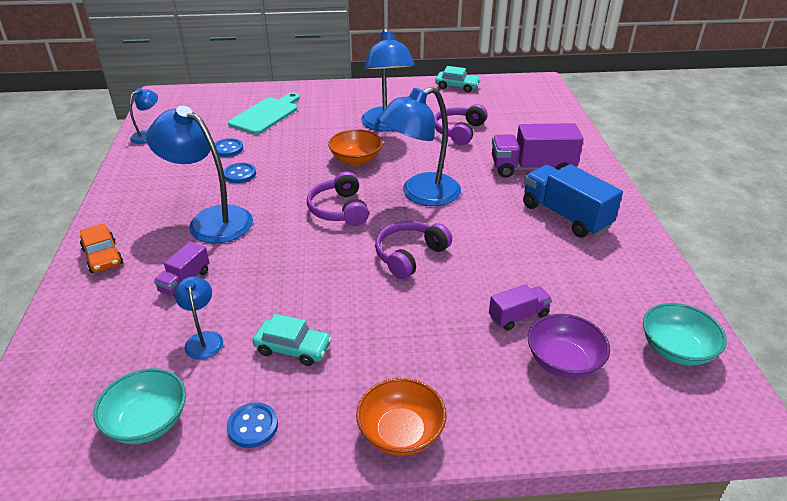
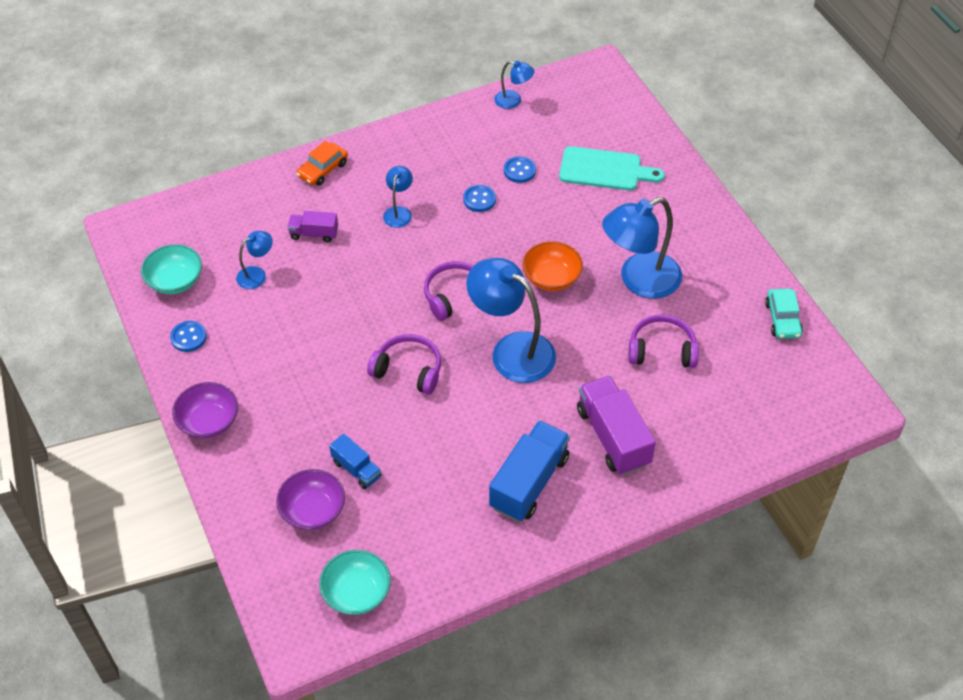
camera: 70 degrees right, 15 degrees up
blue lamp [146,106,253,243] -> blue lamp [383,166,413,228], size x0.49
turquoise car [253,314,332,366] -> none
orange bowl [356,378,446,456] -> purple bowl [172,382,238,439]
purple truck [489,284,552,331] -> blue truck [329,434,382,489]

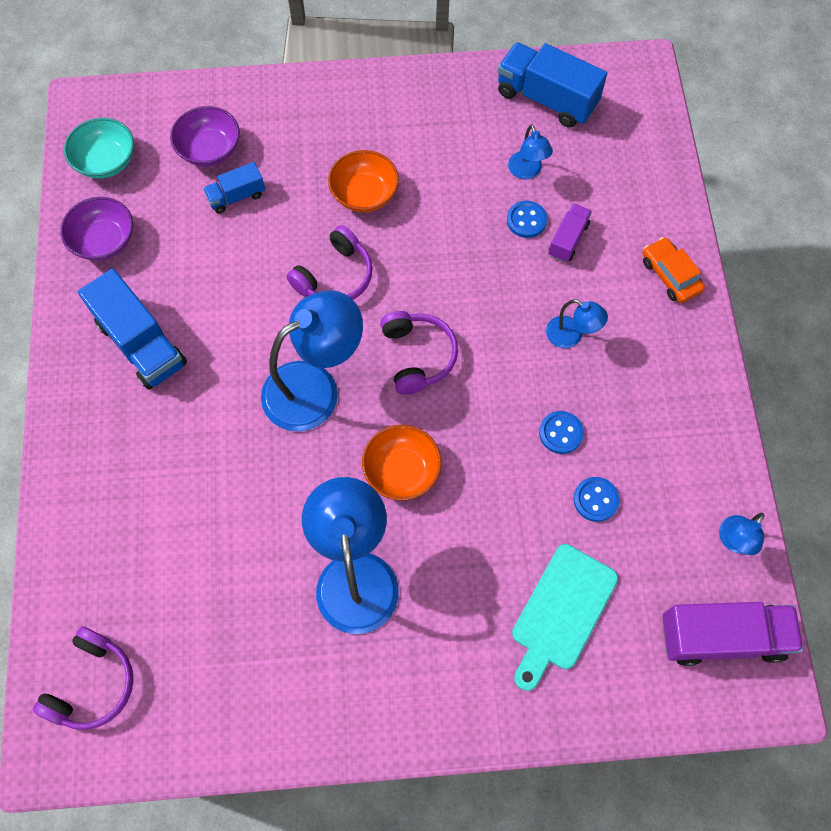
camera: 110 degrees right, 15 degrees up
turquoise bowl [141,244,202,294] -> blue truck [497,42,607,128]
blue button [170,321,207,352] -> blue button moved to [507,201,547,238]
purple bowl [172,382,238,439] -> purple bowl moved to [60,197,133,261]
purple truck [577,376,656,475] -> purple truck moved to [663,602,803,666]
purple headphones [628,314,699,368] -> purple headphones moved to [33,627,134,730]
turquoise car [765,289,803,339] -> none
none -> orange bowl [328,150,399,212]

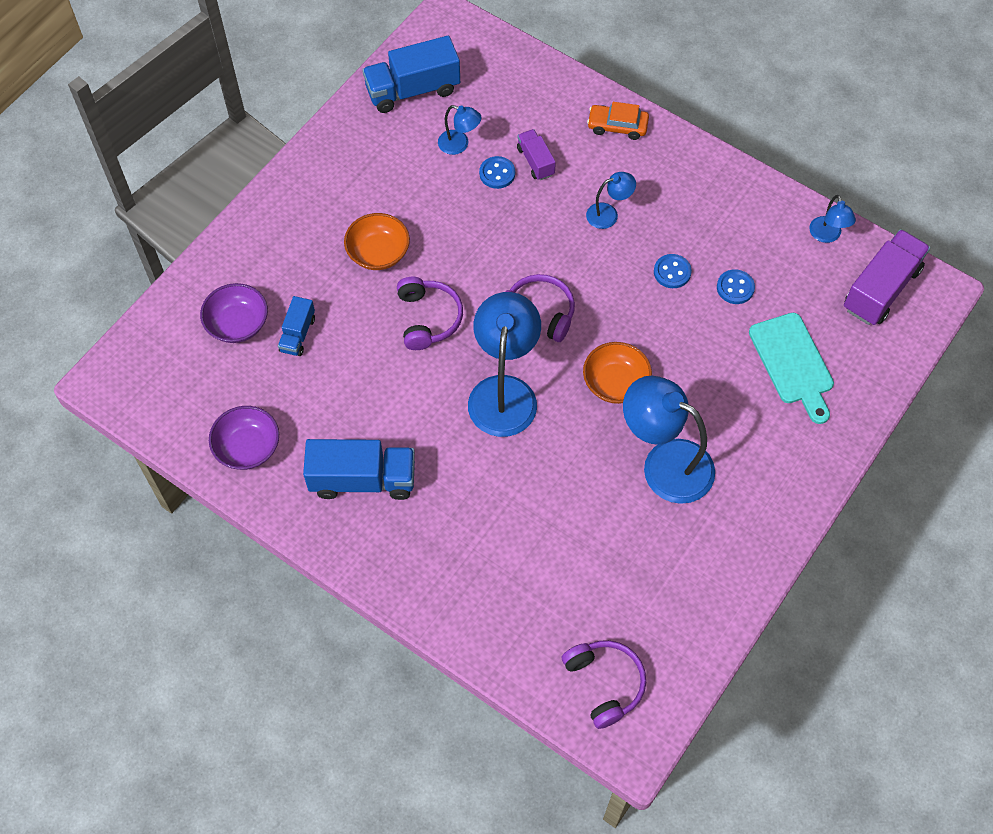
camera: 50 degrees left, 5 degrees down
turquoise bowl [64,118,134,179] -> none

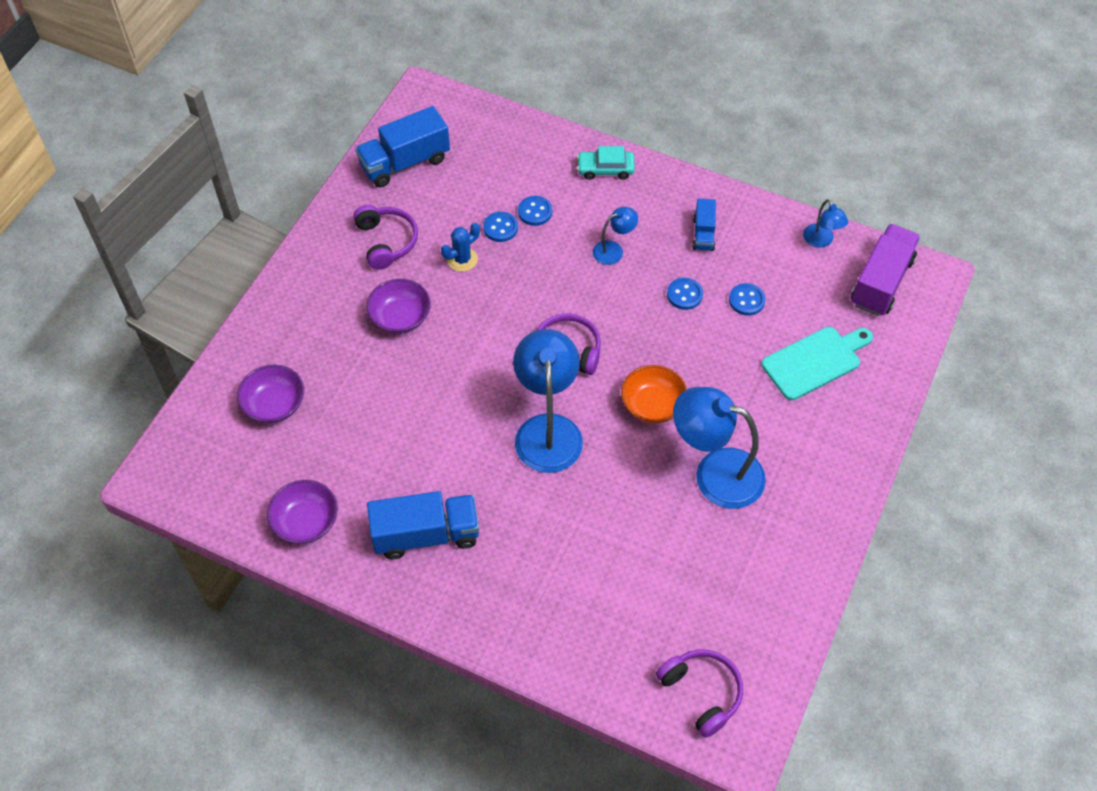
camera: 10 degrees left, 5 degrees down
blue truck [278,296,315,356] -> blue truck moved to [692,199,716,251]
orange bowl [344,213,410,270] -> purple bowl [366,279,431,334]
purple headphones [397,277,463,350] -> purple headphones moved to [353,205,418,270]
blue lamp [438,105,481,155] -> none
purple truck [517,129,556,180] -> blue button [518,196,552,226]
orange car [587,102,649,140] -> turquoise car [577,146,635,180]
turquoise cutting board [749,313,834,424] -> turquoise cutting board turned 90 degrees counterclockwise [762,327,873,400]
none -> blue cactus [441,223,480,272]

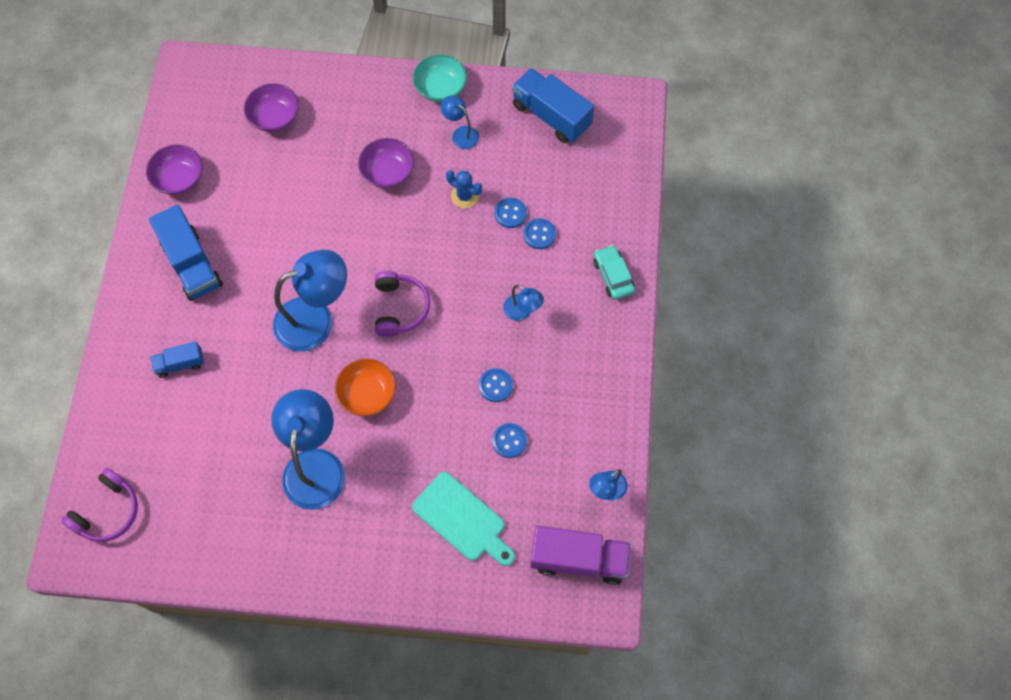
camera: 70 degrees right, 10 degrees up
purple headphones [353,205,418,270] -> blue lamp [441,95,479,149]
blue truck [692,199,716,251] -> blue truck moved to [150,342,204,378]
none -> turquoise bowl [412,54,467,102]

